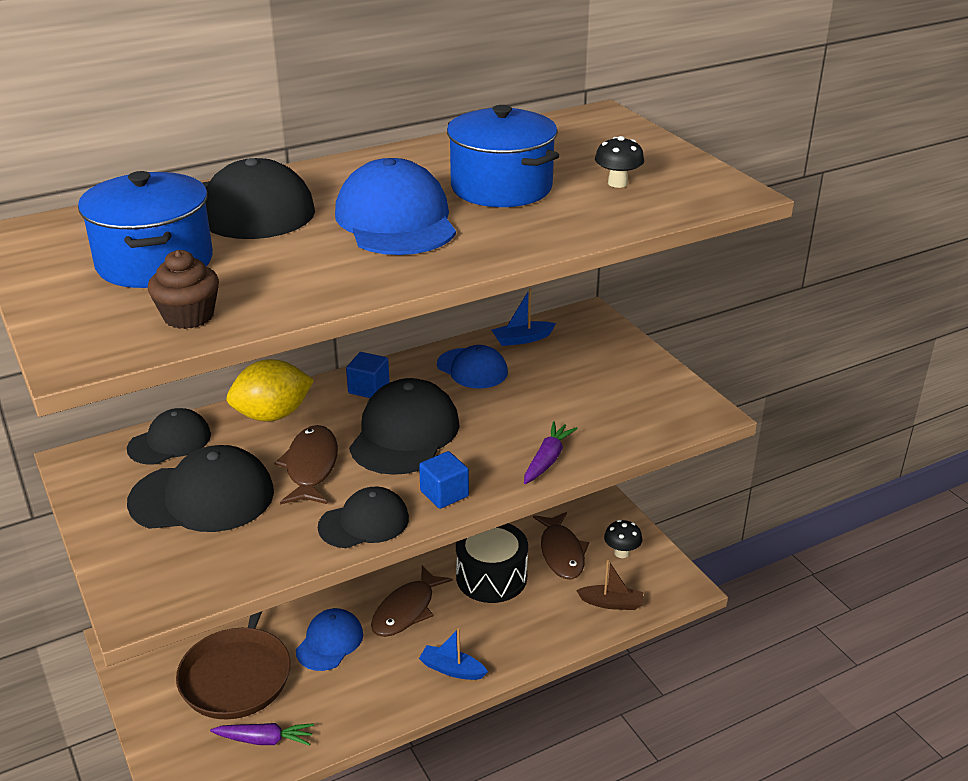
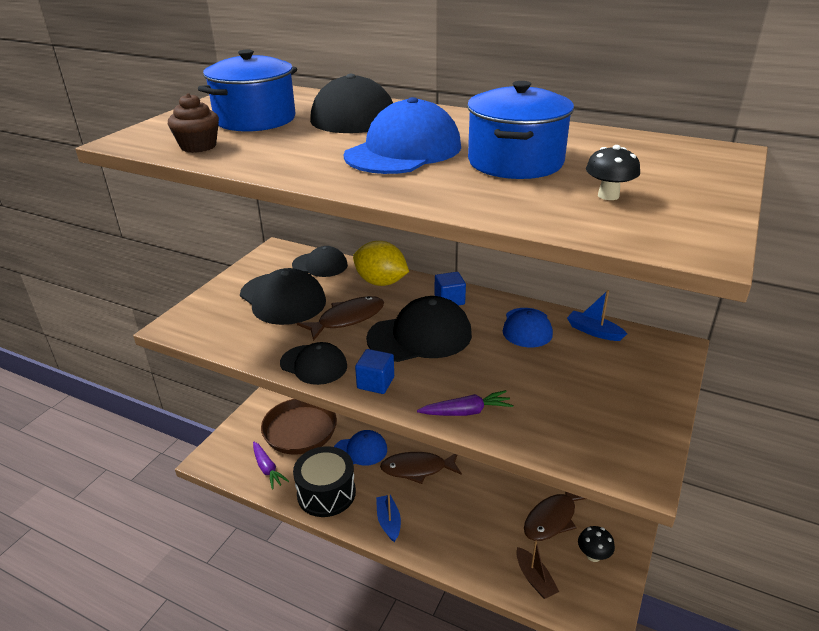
camera: 55 degrees right, 0 degrees up
black drum [456,523,528,603] -> black drum moved to [293,446,356,517]

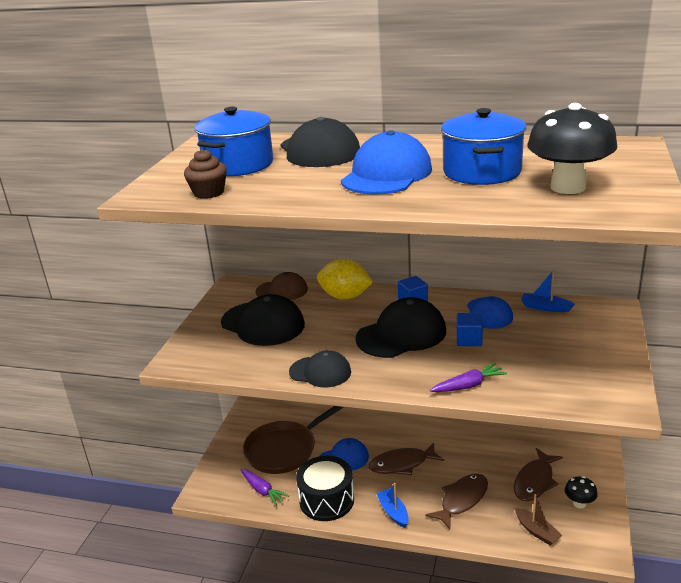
camera: 10 degrees left, 5 degrees down
black cap [292,246,348,277] -> brown cap [256,272,308,300]
brown fish [297,296,384,341] -> brown fish moved to [425,473,488,530]
blue cube [355,349,394,394] -> blue cube moved to [456,313,483,346]
black mushroom [586,145,640,200] -> black mushroom [527,103,617,194], size x2.09

